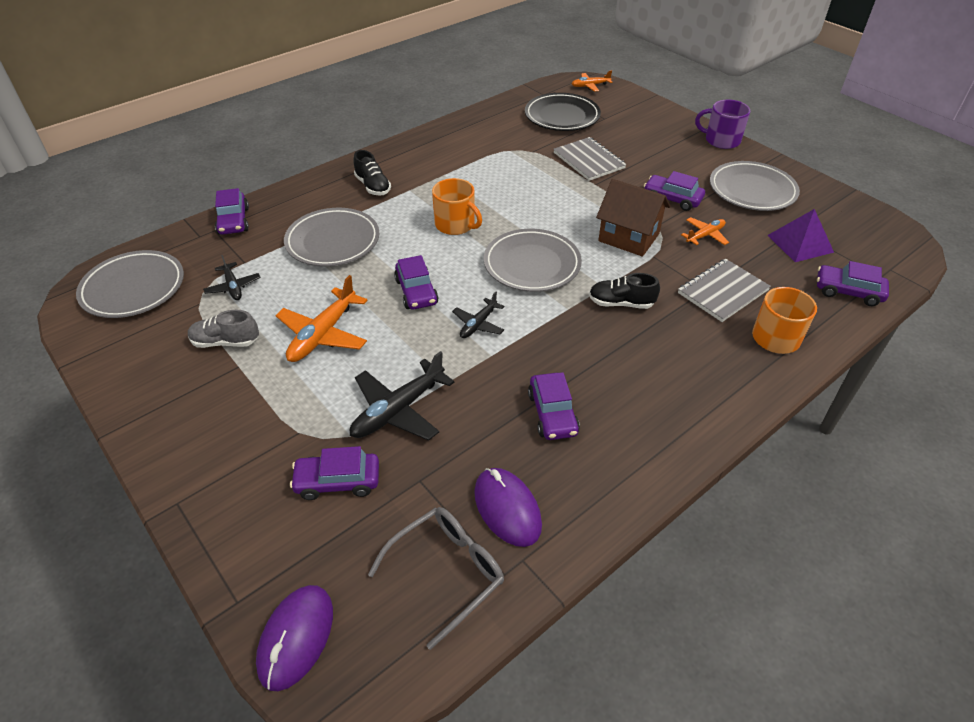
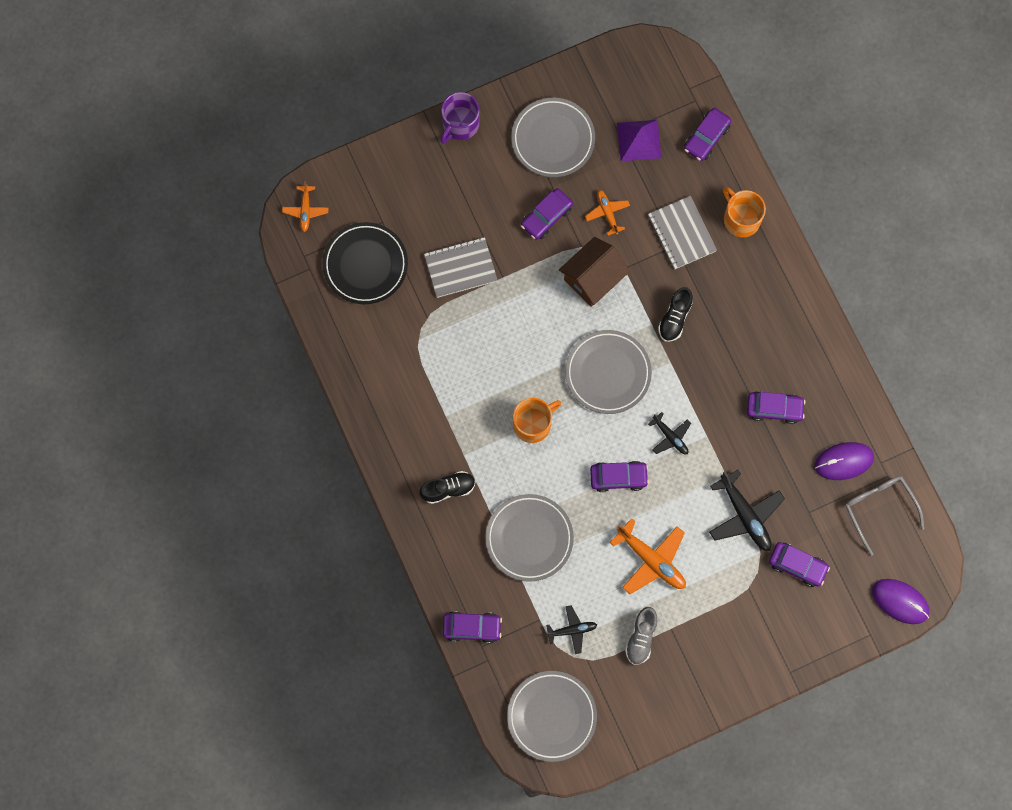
camera: 75 degrees left, 30 degrees up
purple car [290,446,379,500] -> purple car turned 75 degrees counterclockwise [769,542,830,587]

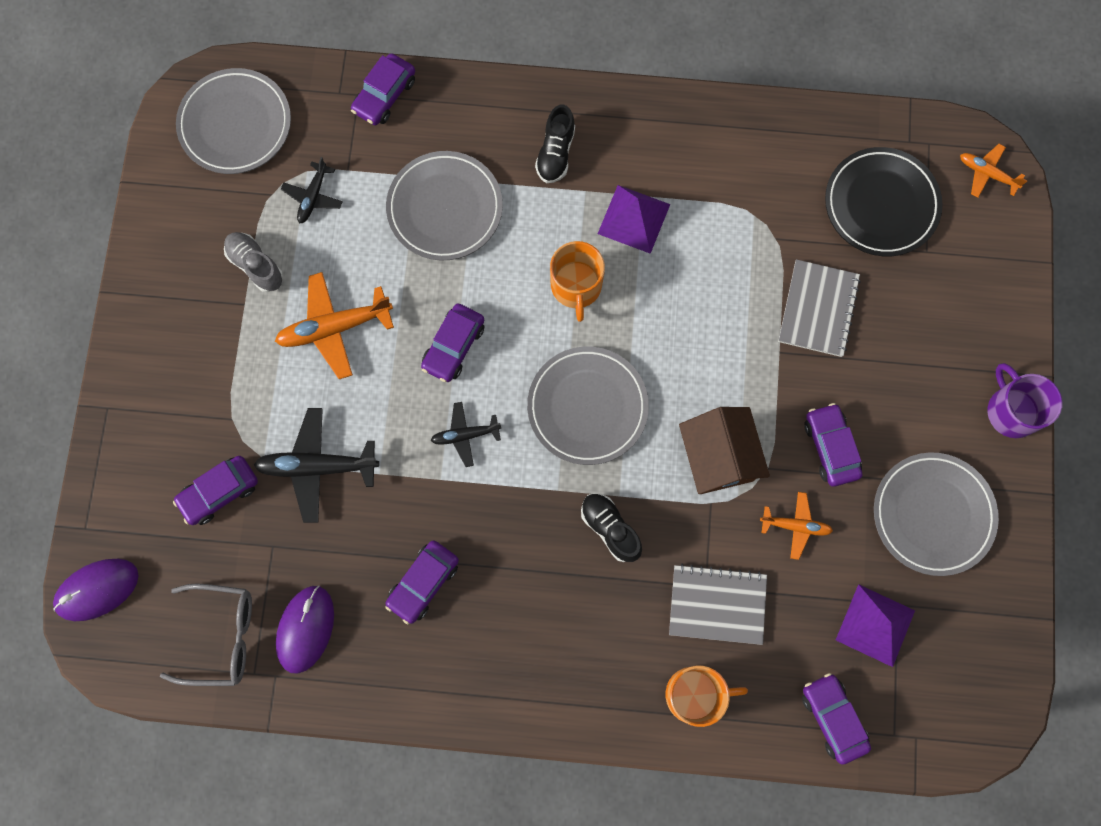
camera: 120 degrees right, 0 degrees up
none -> purple pyramid [598,185,670,254]

